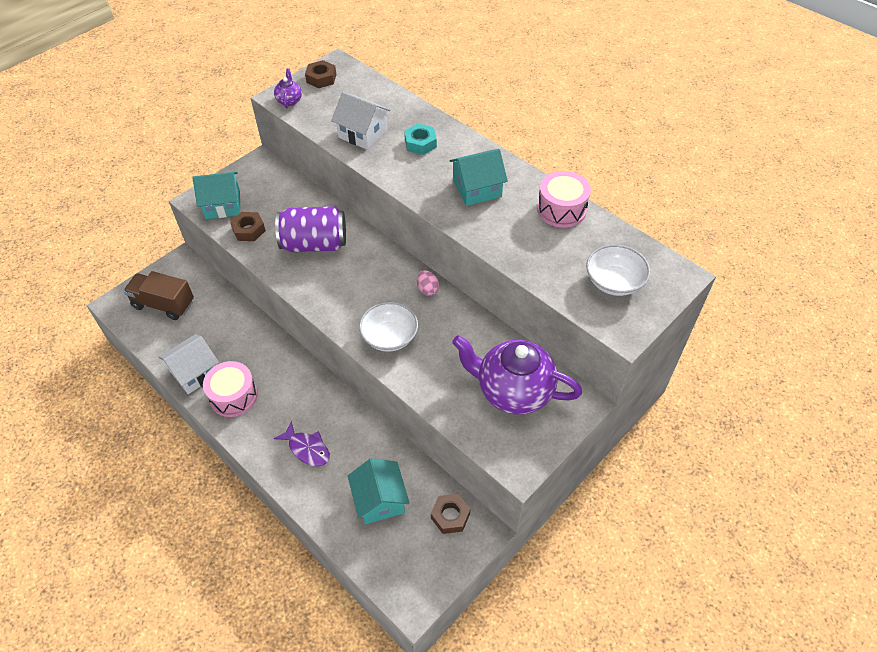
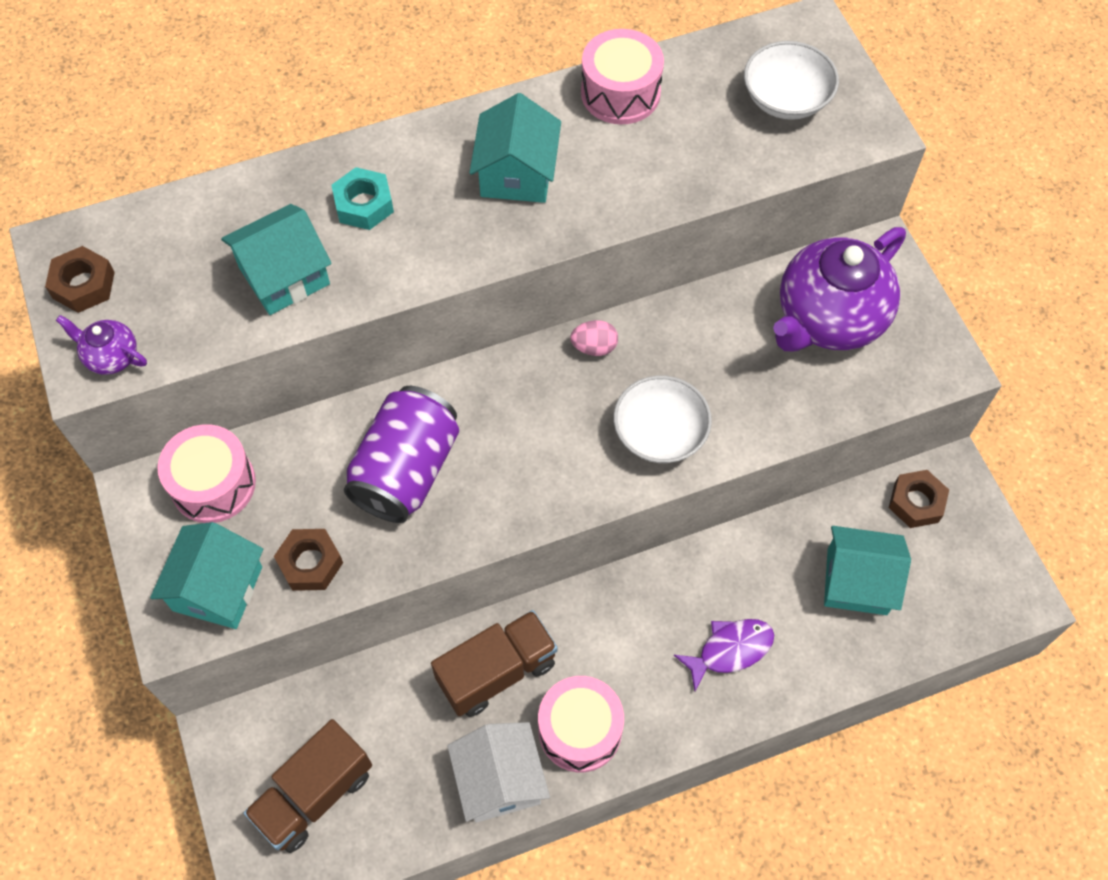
camera: 65 degrees left, 10 degrees up
white house [331,92,390,150] -> turquoise house [221,204,332,315]
none -> pink drum [157,424,256,523]
none -> brown truck [431,610,558,717]

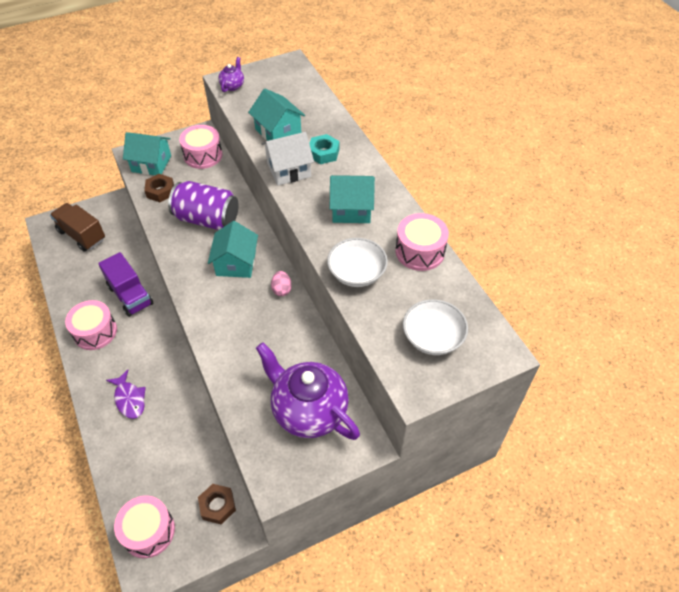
camera: 85 degrees right, 10 degrees down
brown nut [45,246,115,313] -> none
brown truck [431,610,558,717] -> purple truck [98,252,153,317]
white house [447,722,550,822] -> white house moved to [261,132,314,186]
white bowl [614,375,712,463] -> white bowl moved to [327,238,388,287]
turquoise house [824,526,911,615] -> turquoise house moved to [208,221,258,278]
none -> pink drum [114,495,175,558]

